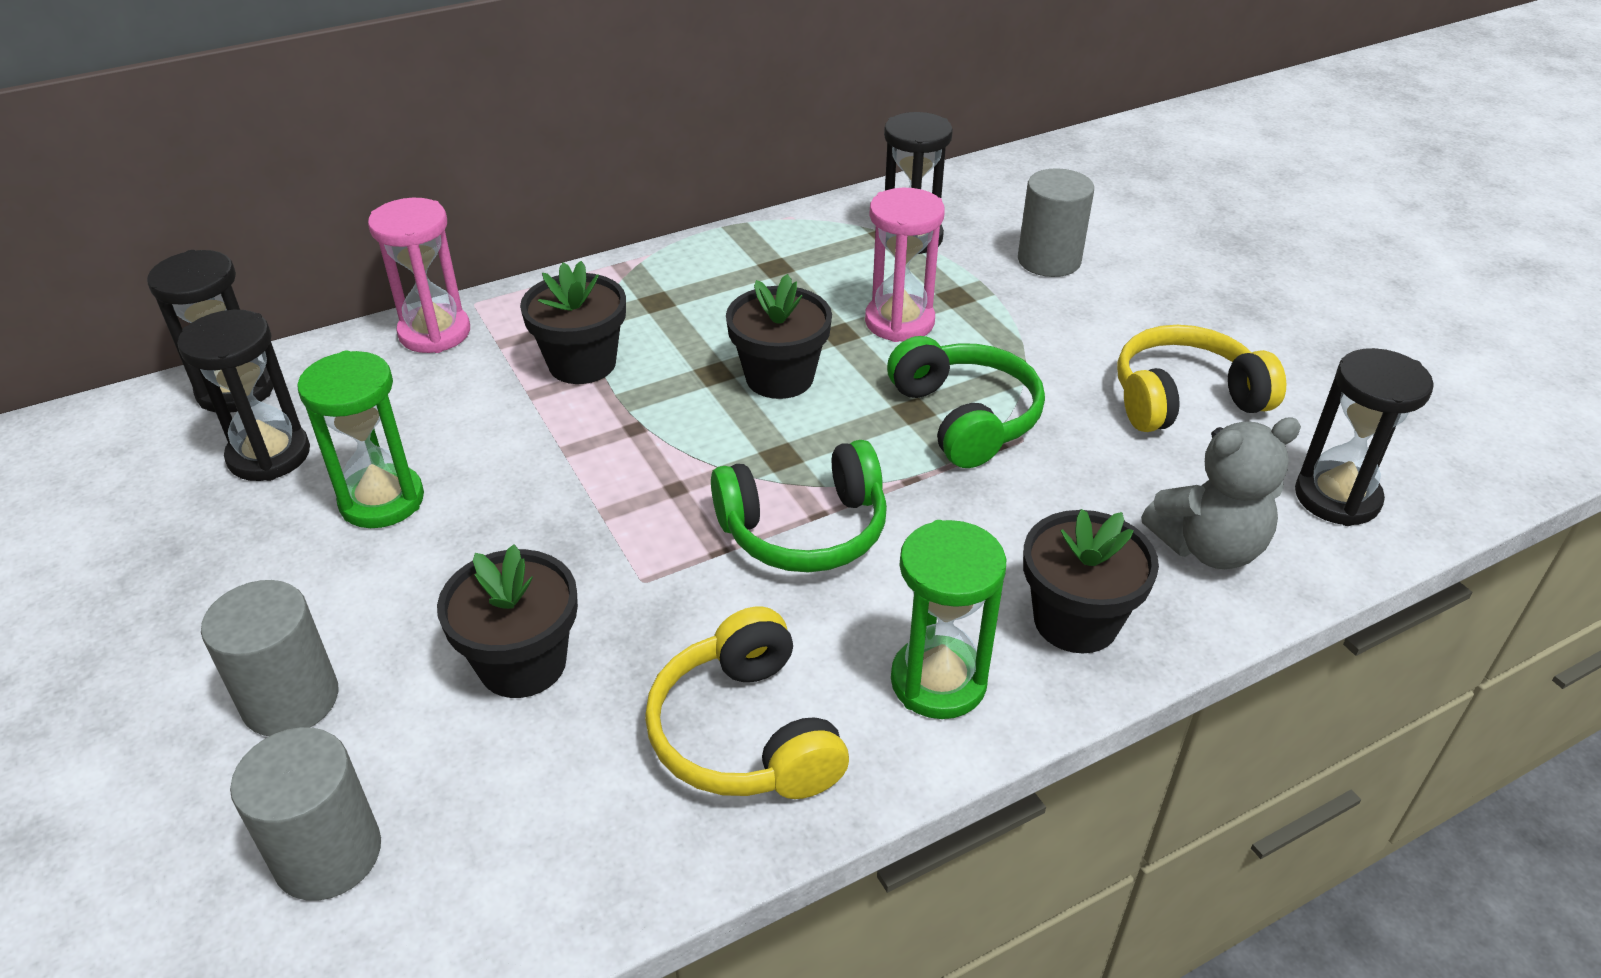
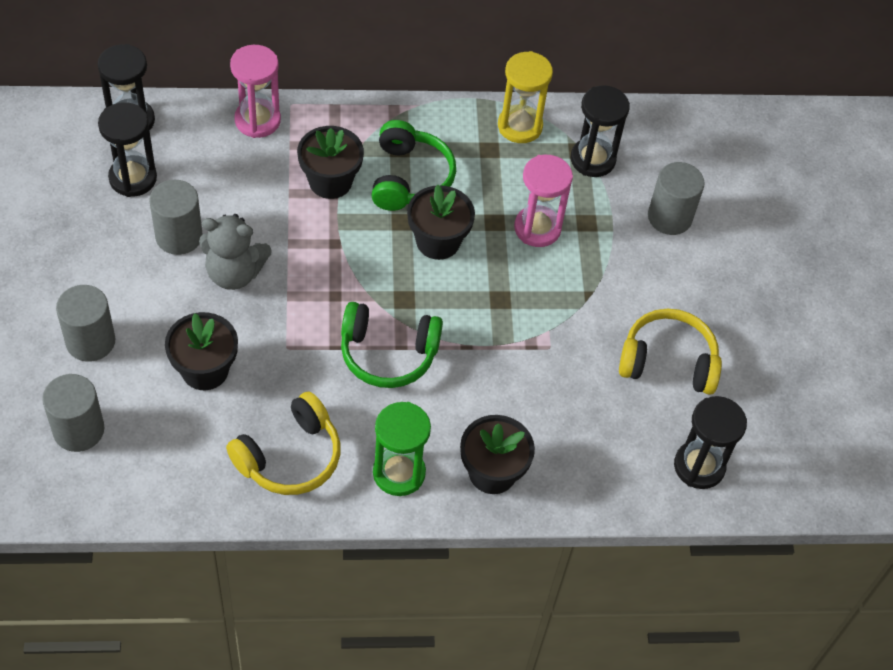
camera: 20 degrees right, 15 degrees up
green hourglass [297,351,424,528] -> grey cylinder [149,180,203,255]
yellow headphones [645,607,849,799] -> yellow headphones turned 135 degrees counterclockwise [226,392,341,495]
green headphones [887,336,1045,468] -> green headphones moved to [371,120,456,211]
grey teddy bear [1142,417,1301,569] -> grey teddy bear moved to [199,214,272,290]
none -> yellow hourglass [498,51,553,143]

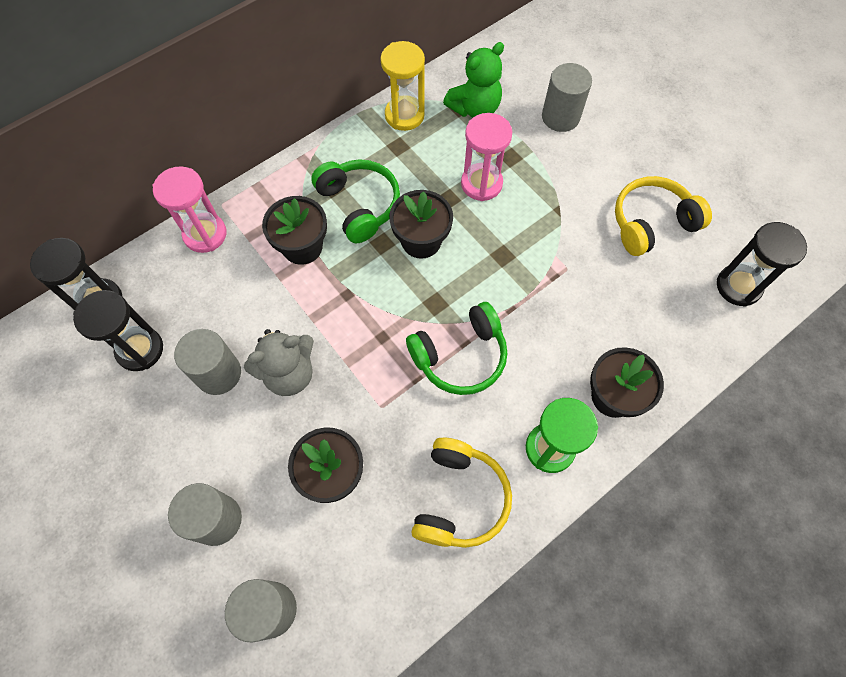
camera: 30 degrees left, 10 degrees up
black hourglass [571,85,630,177] -> green teddy bear [443,42,504,117]

